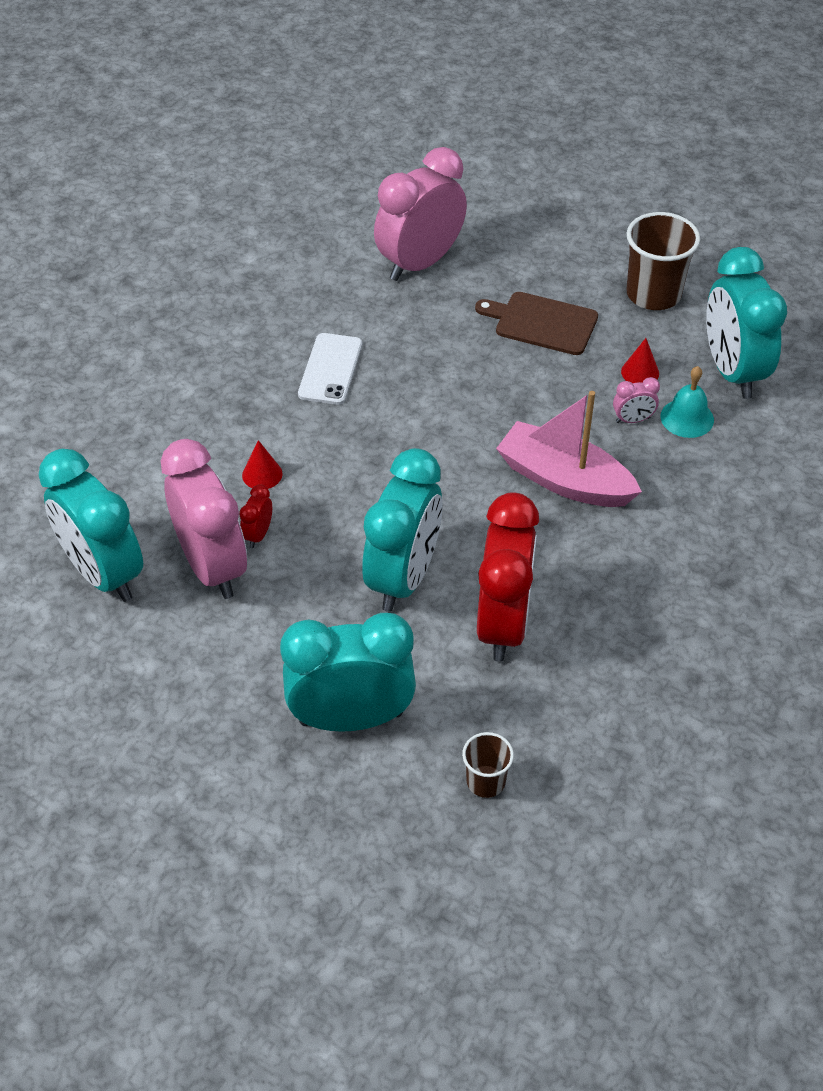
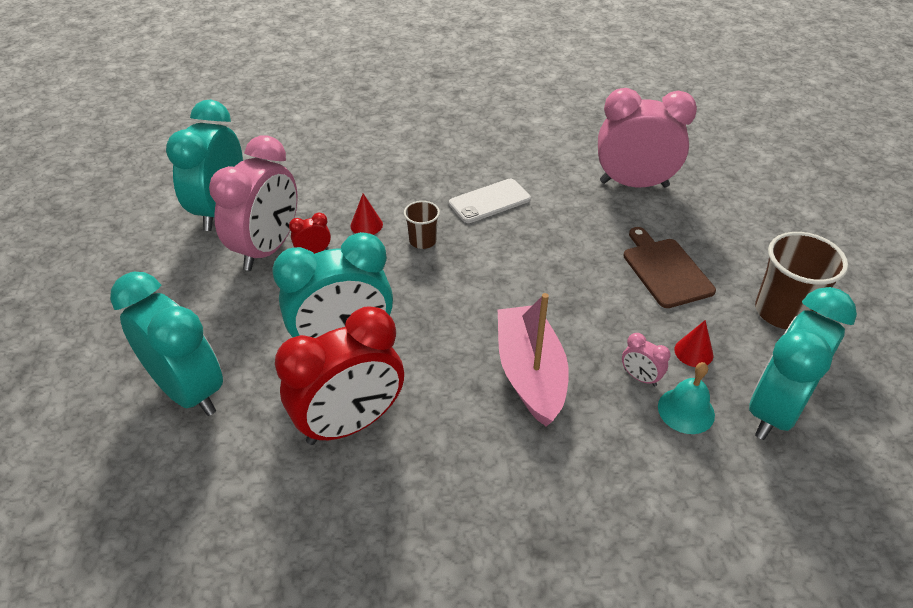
camera: 50 degrees right, 5 degrees down
brown cup [462,732,514,798] -> brown cup moved to [404,201,440,249]

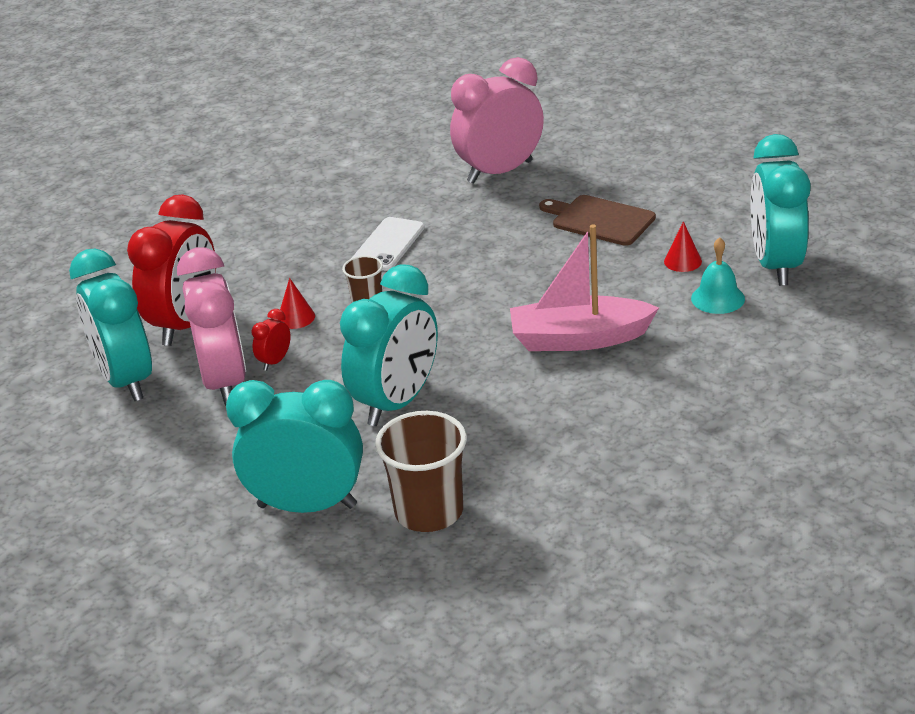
camera: 35 degrees left, 10 degrees down
red clock [275,306,404,445] -> red clock moved to [127,194,216,346]
pink boat [498,293,569,426] -> pink boat turned 45 degrees counterclockwise [510,224,659,351]
pink clock [622,333,671,386] -> none
brown cup [755,232,848,329] -> brown cup moved to [375,411,467,532]

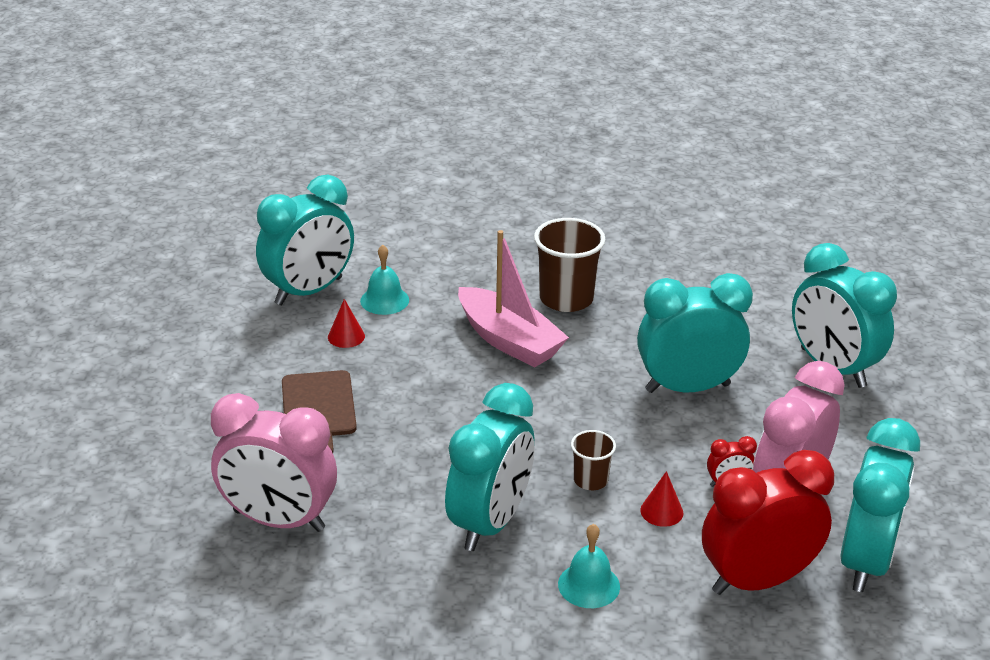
camera: 135 degrees left, 0 degrees up
white phone [352,217,425,271] -> turquoise clock [445,383,535,551]
brown cup [375,411,467,532] -> brown cup moved to [534,218,606,312]
none -> turquoise bell [558,524,620,608]

